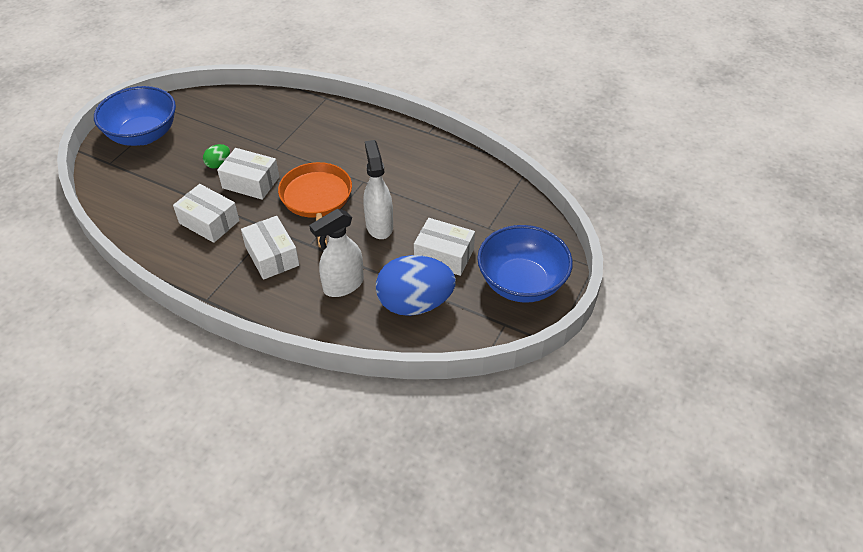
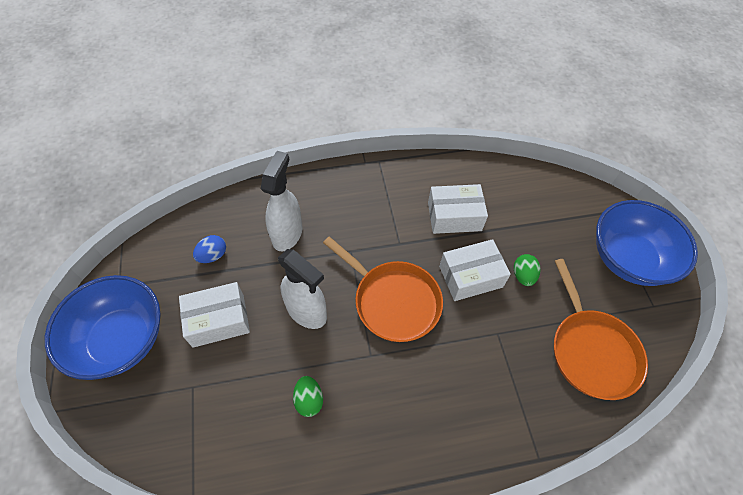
camera: 140 degrees right, 10 degrees up
white box [241,216,299,280] -> none
blue egg [376,255,456,316] -> blue egg [193,235,226,263], size x0.43
none -> green egg [293,376,323,417]
none -> orange pan [554,259,648,400]

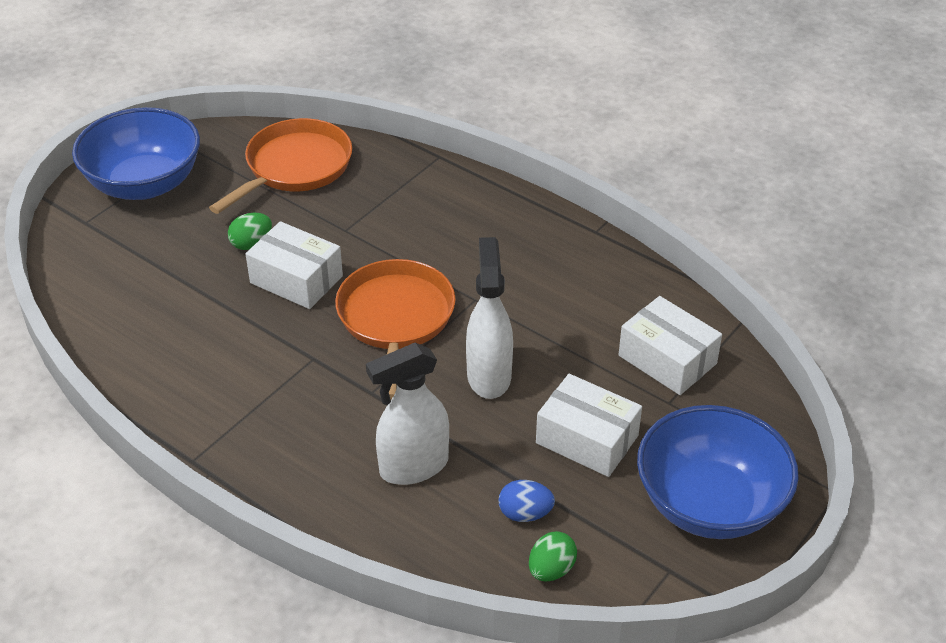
camera: 130 degrees left, 15 degrees down
green egg [293,376,323,417] -> green egg moved to [529,531,577,581]
white box [428,184,488,234] -> white box moved to [619,296,722,395]

